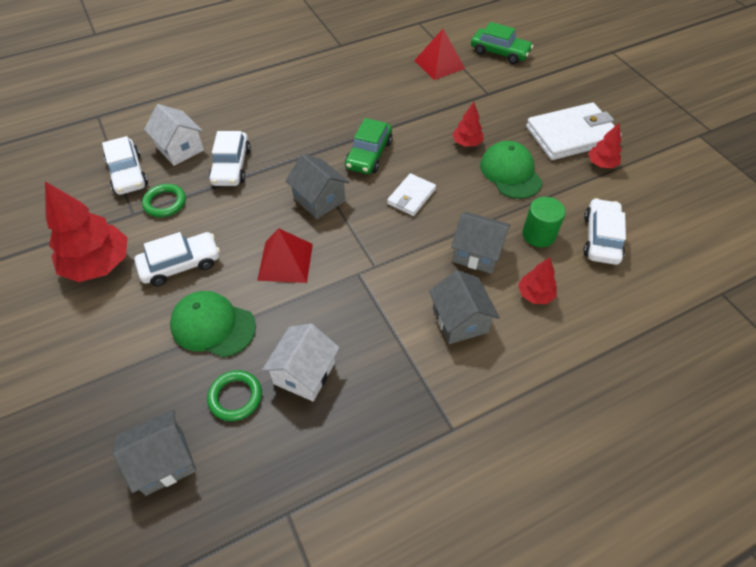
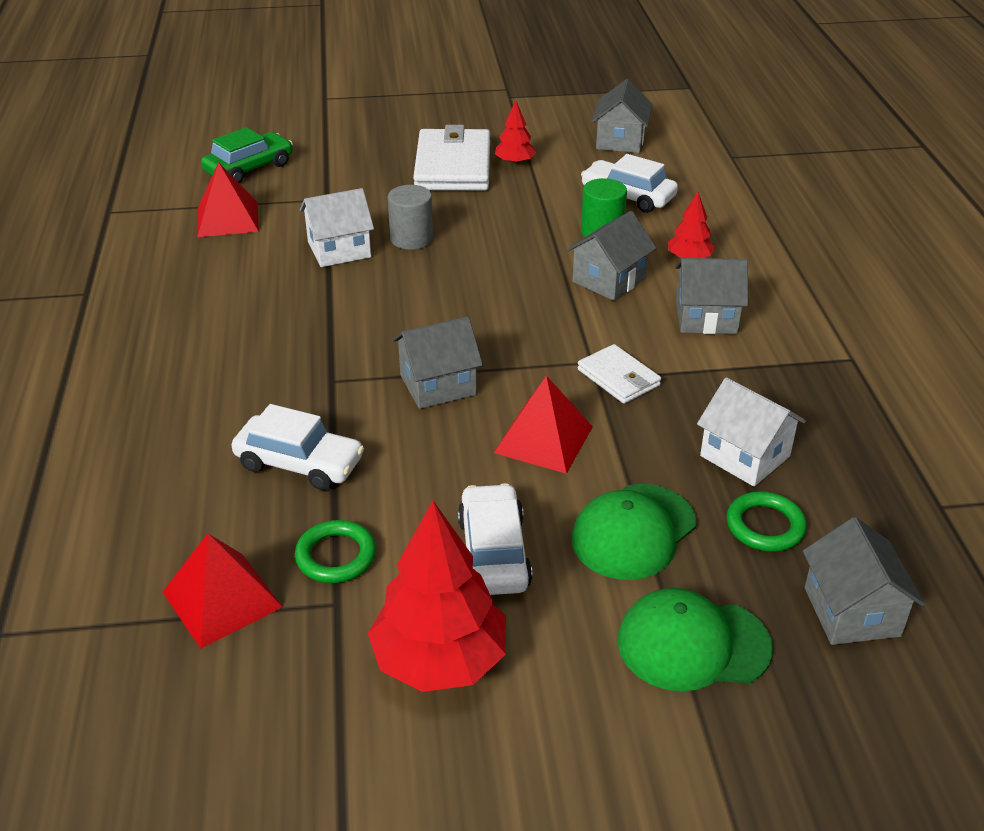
camera: 70 degrees left, 15 degrees down
white car [102,136,148,195] -> red pyramid [163,533,283,649]
white house [144,104,204,166] -> white house moved to [300,188,374,267]
green car [345,118,392,174] -> none
white wallet [387,173,436,216] -> white wallet moved to [578,344,661,404]
red tree [452,102,484,147] -> grey cylinder [388,185,433,250]
green cap [480,141,543,199] -> green cap moved to [617,588,773,691]
none -> grey house [592,79,653,153]

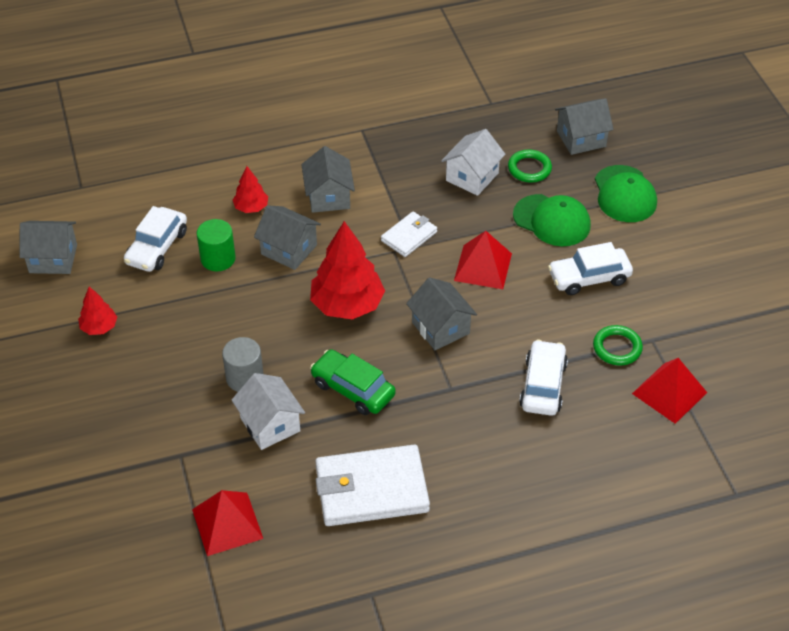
camera: 100 degrees left, 10 degrees up
green car [201,127,293,183] -> green car moved to [310,349,396,415]
red tree [368,501,506,692] -> red tree moved to [310,221,385,319]
white wallet [413,125,490,191] -> white wallet moved to [315,445,430,526]

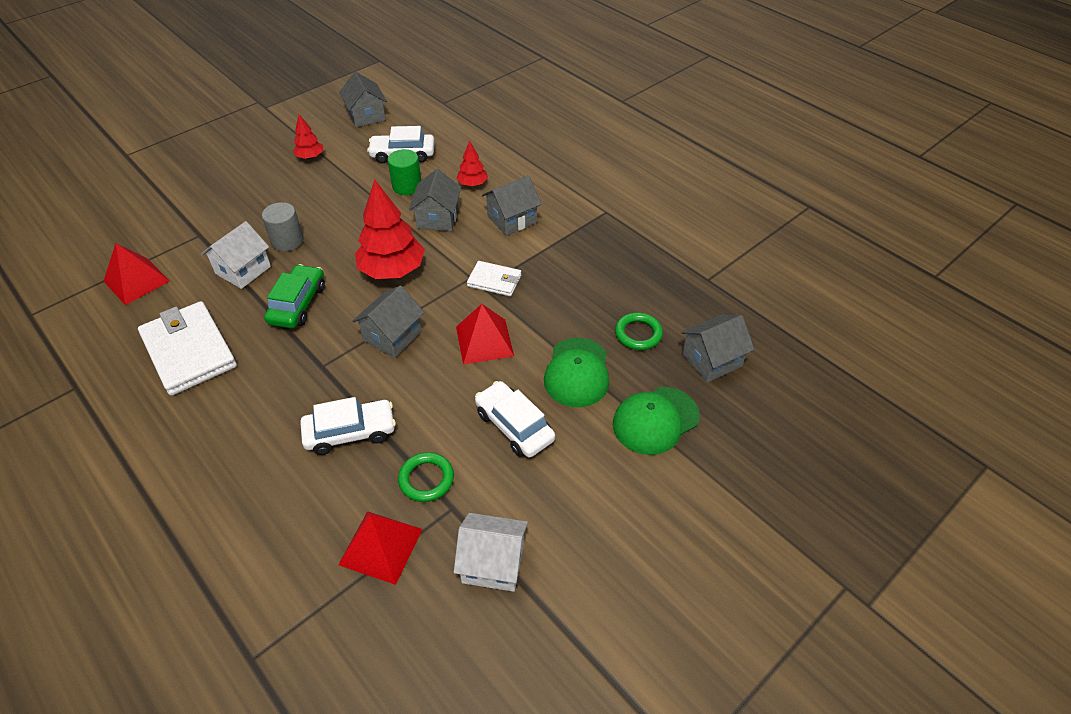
camera: 65 degrees right, 0 degrees up
white house [441,129,505,196] -> white house moved to [454,513,528,592]
grey house [555,98,614,155] -> grey house turned 75 degrees counterclockwise [681,315,754,382]

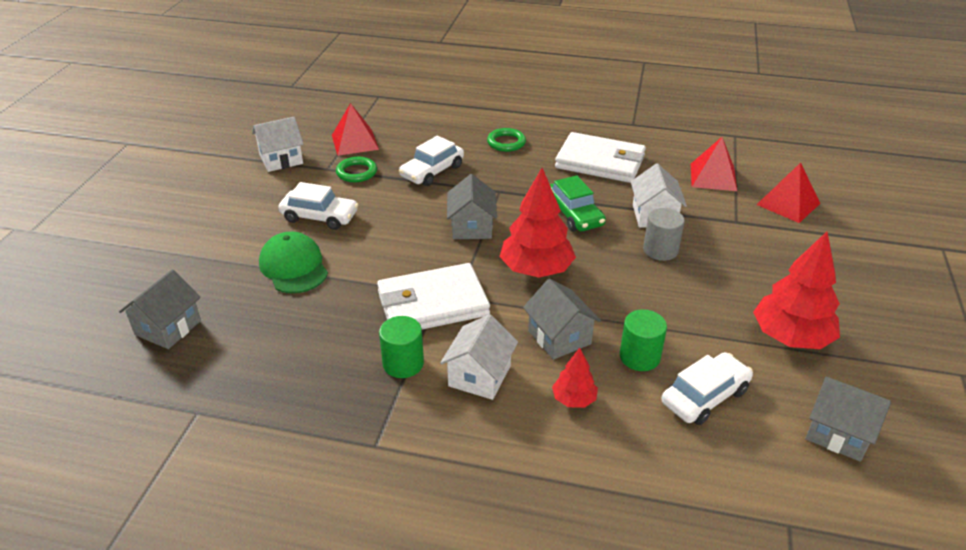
camera: 145 degrees right, 10 degrees down
red tree [293,115,323,159] -> red tree [753,232,840,349], size x1.96
red pyramid [456,304,514,364] -> red pyramid moved to [756,162,821,223]
white wallet [467,261,521,296] -> white wallet [377,263,490,330], size x1.87
grey house [482,176,542,236] -> white house [440,314,518,400]
green cap [613,387,700,455] -> none
green ring [615,313,663,350] -> green ring moved to [487,128,526,152]
none -> green cylinder [379,316,424,378]

